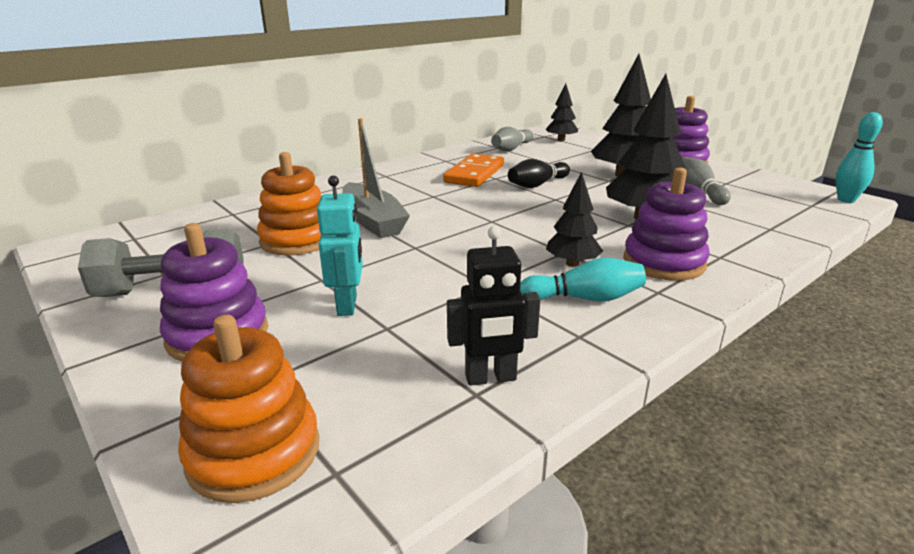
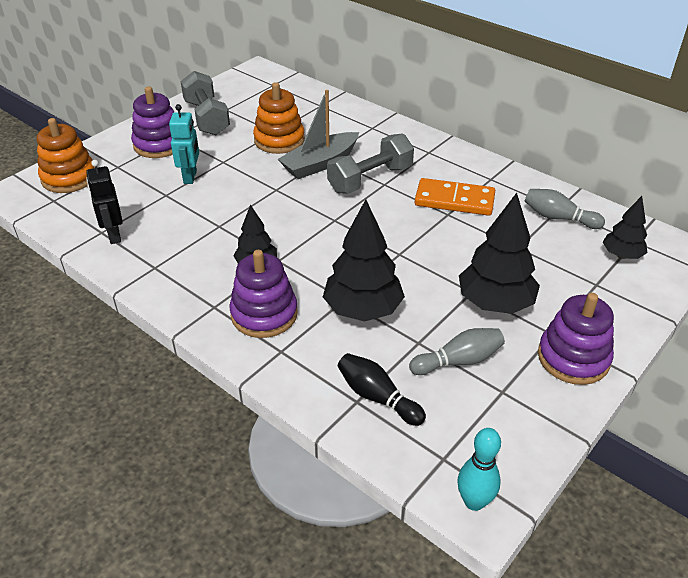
camera: 80 degrees right, 15 degrees up
turquoise robot [317,176,363,316] -> turquoise robot turned 75 degrees counterclockwise [169,104,199,184]
black bowling pin [508,159,570,188] -> black bowling pin moved to [338,353,426,426]
turquoise bowling pin [520,258,646,302] -> none
none -> grey dumbbell [327,133,414,194]

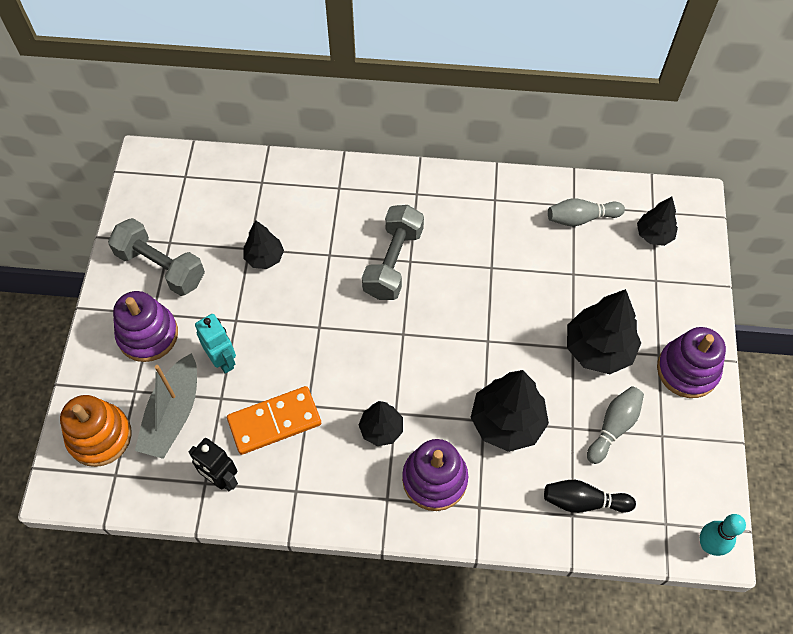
camera: 35 degrees left, 20 degrees up
orange stacking toy [253,82,305,154] -> black tree [244,220,284,269]
grey boat [278,90,359,179] -> grey boat moved to [135,353,197,459]
orange domino [415,178,495,216] -> orange domino moved to [227,386,321,455]

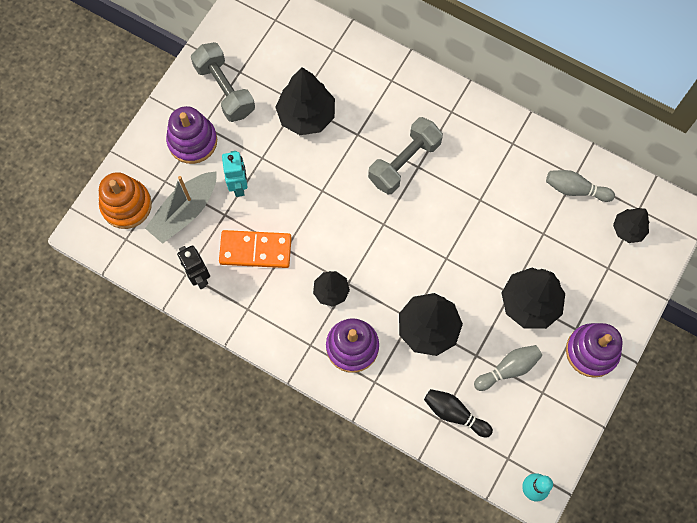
camera: 25 degrees right, 10 degrees up
black tree [244,220,284,269] -> black tree [275,67,335,135], size x1.72

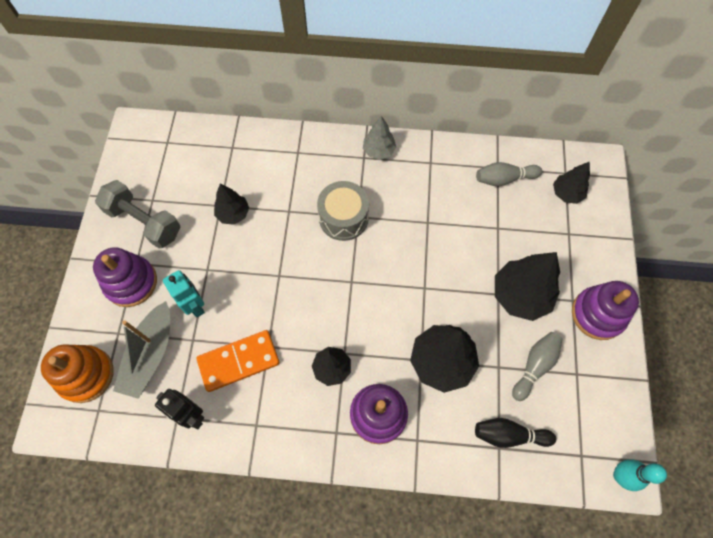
camera: 25 degrees left, 5 degrees down
black tree [275,67,335,135] -> black tree [214,183,249,225], size x0.58
grey dumbbell [368,117,443,194] -> grey drum [317,181,369,241]
none -> grey tree [363,116,396,160]

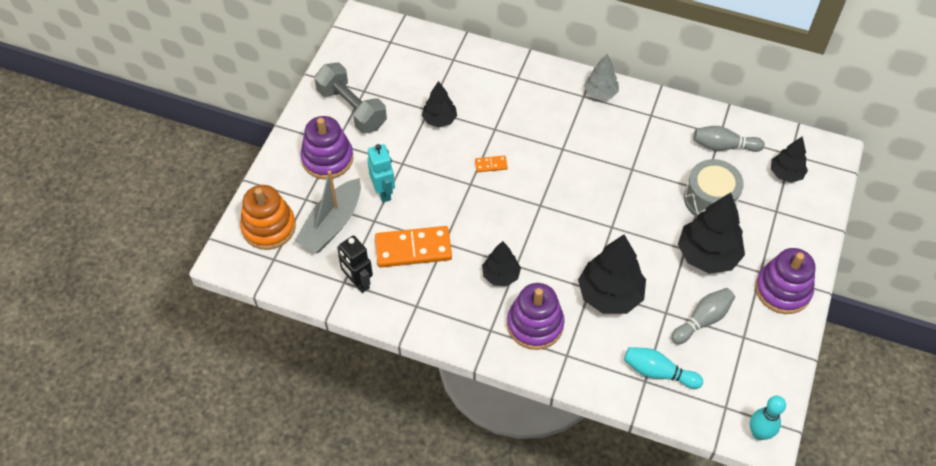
camera: 15 degrees right, 10 degrees down
grey drum [317,181,369,241] -> grey drum moved to [684,159,744,217]
black bowling pin [475,418,556,448] -> turquoise bowling pin [624,347,703,389]
none -> orange domino [475,155,508,172]

